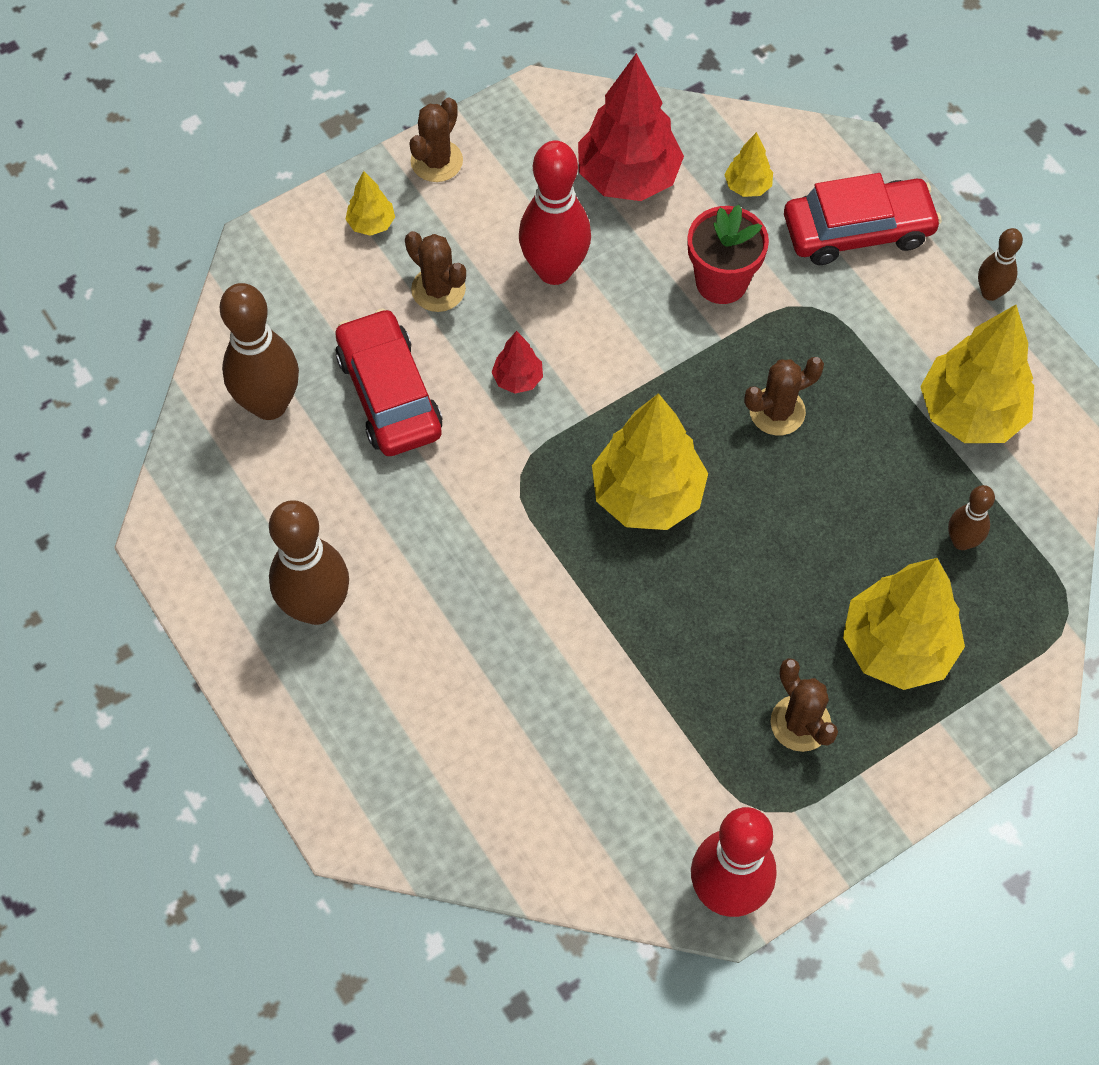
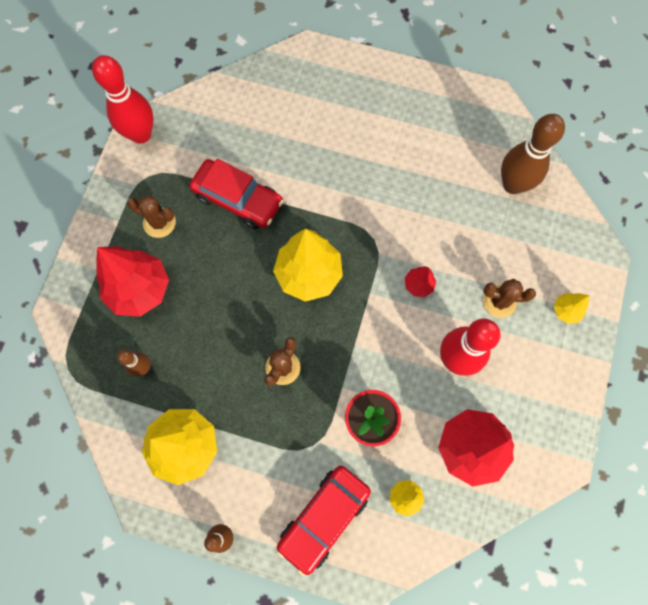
camera: 140 degrees right, 10 degrees up
brown bowling pin [269,500,349,625] -> none
red car [336,308,443,456] -> red car moved to [189,159,284,229]
brown cactus [409,97,463,182] -> none
yellow tree [843,558,965,690] -> red tree [96,246,169,317]

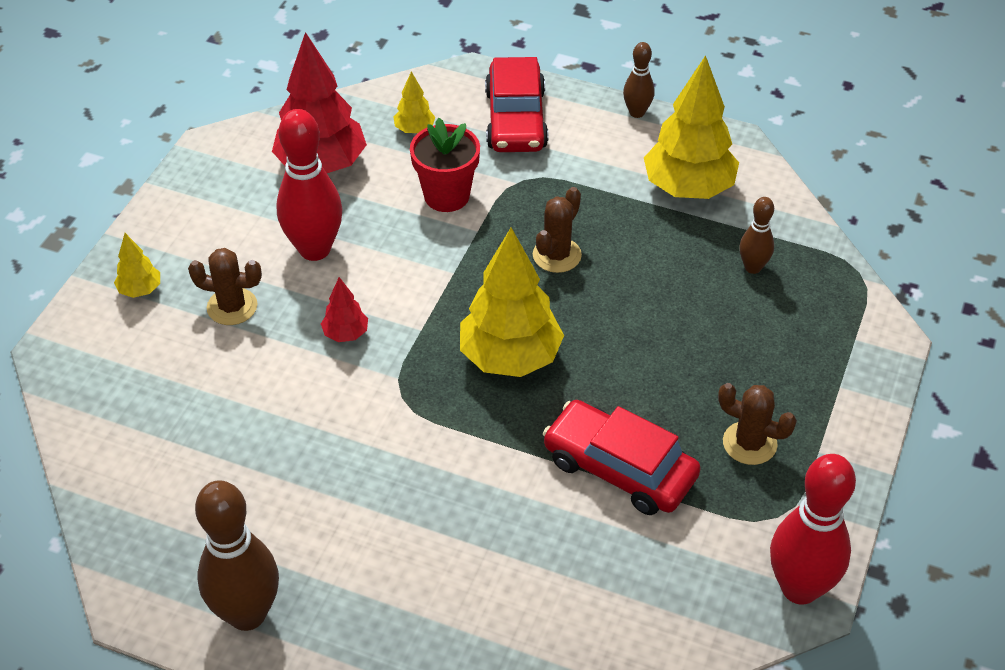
camera: 175 degrees left, 25 degrees down
red tree [96,246,169,317] -> none
red car [277,466,371,576] -> red car turned 135 degrees clockwise [485,57,548,152]
brown bowling pin [501,114,565,194] -> brown bowling pin moved to [195,480,279,631]

